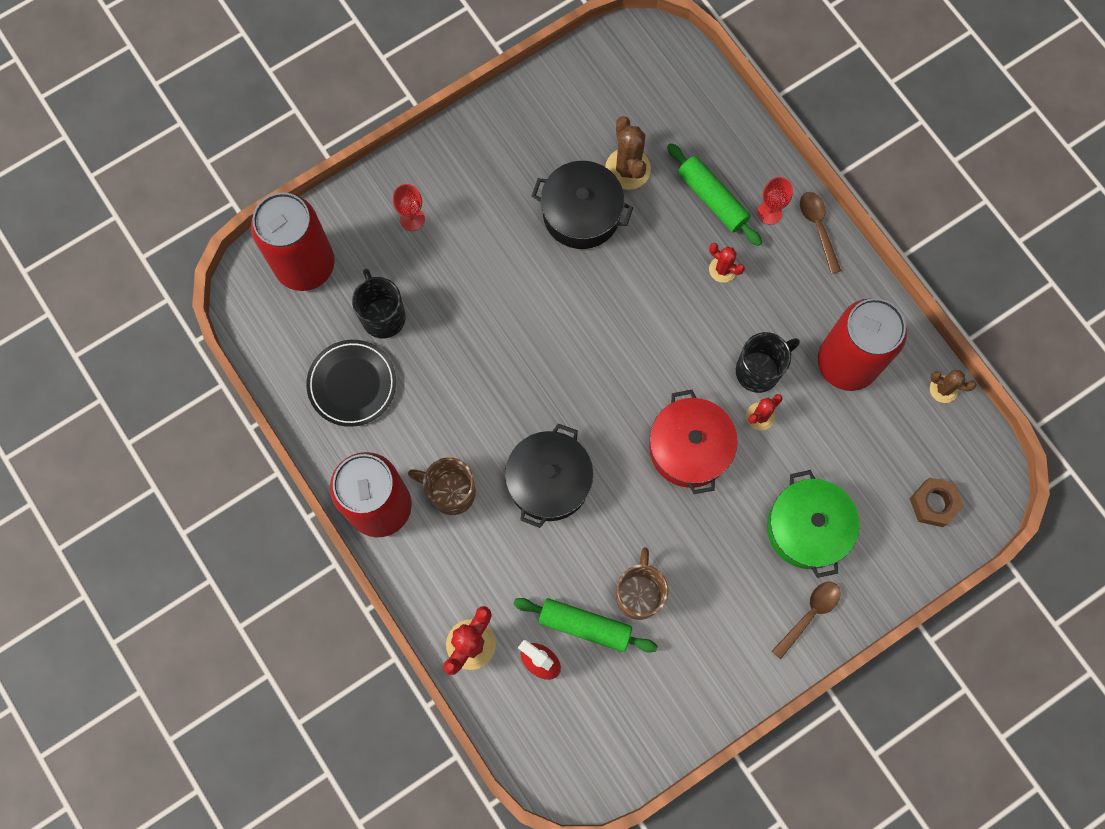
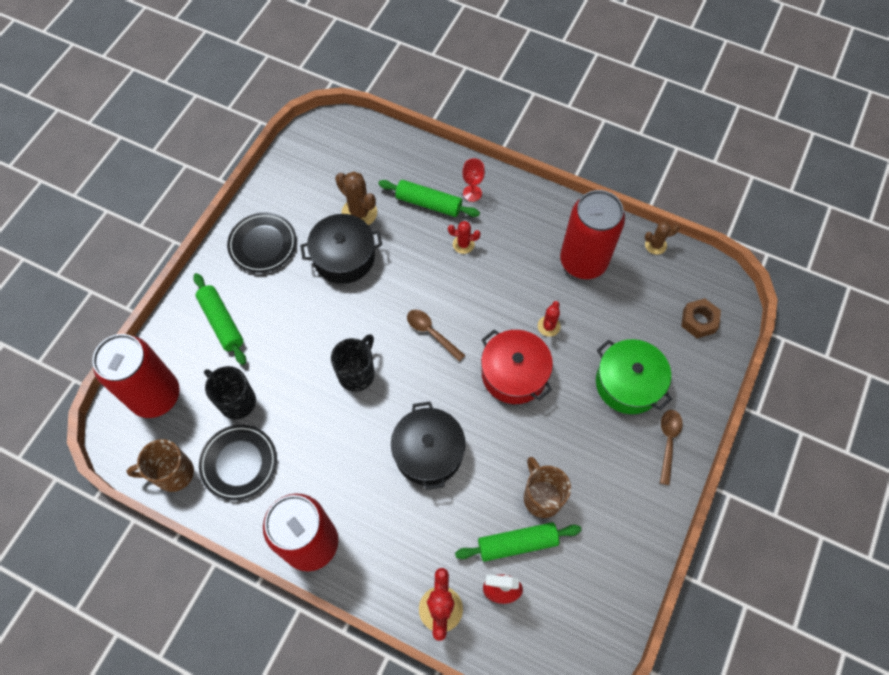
camera: 30 degrees left, 10 degrees down
red goblet [393,184,425,231] -> green rolling pin [193,273,246,365]
brown mug [408,457,476,515] -> brown mug moved to [126,439,194,492]
black mug [736,332,800,393] -> black mug moved to [331,334,375,392]
brown spoon [800,192,841,274] -> brown spoon moved to [407,310,466,362]
none -> black plate [227,212,297,273]

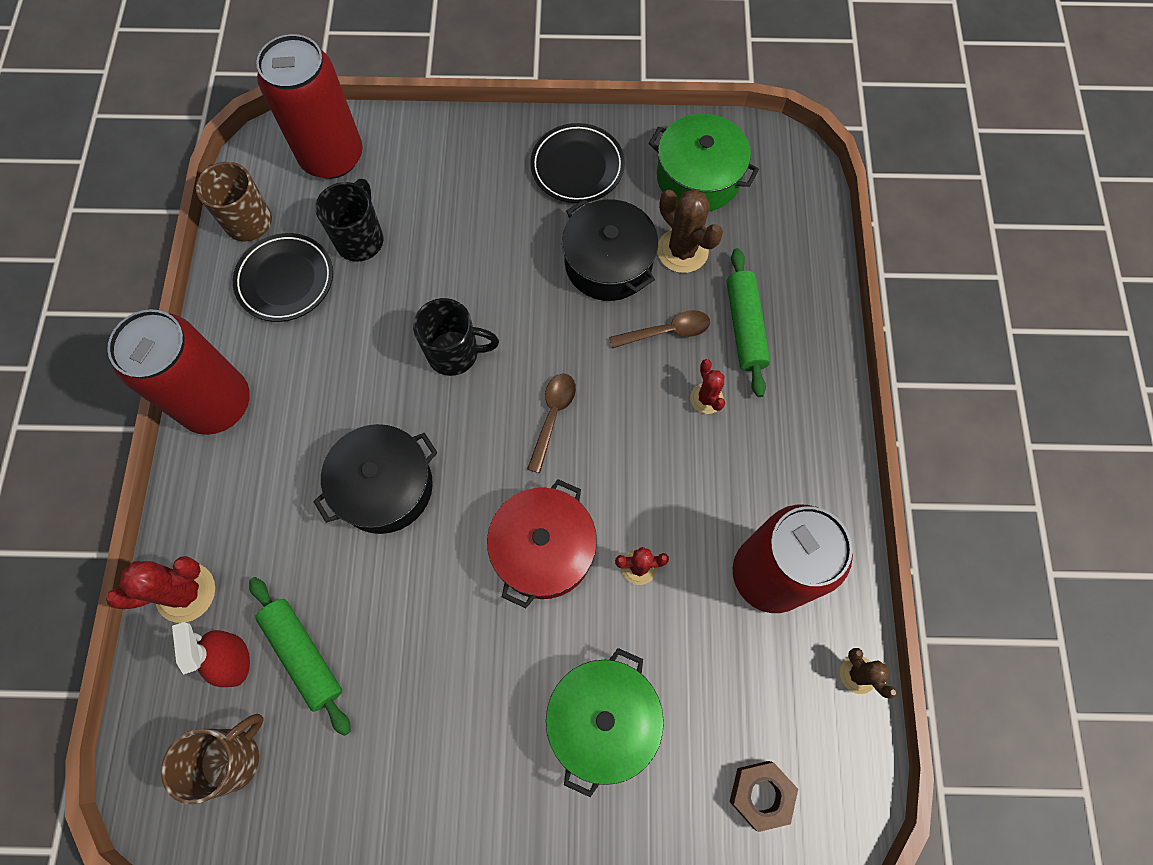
camera: 65 degrees right, 5 degrees up
green rolling pin [193,273,246,365] -> none
brown cactus [335,171,377,225] -> brown cactus turned 60 degrees counterclockwise [657,189,723,273]
red goblet [462,158,485,202] -> none
brown mug [524,457,571,518] -> brown mug moved to [161,714,263,804]
brown spoon [660,410,683,485] -> brown spoon moved to [609,310,710,348]
none -> green pot [649,114,759,211]

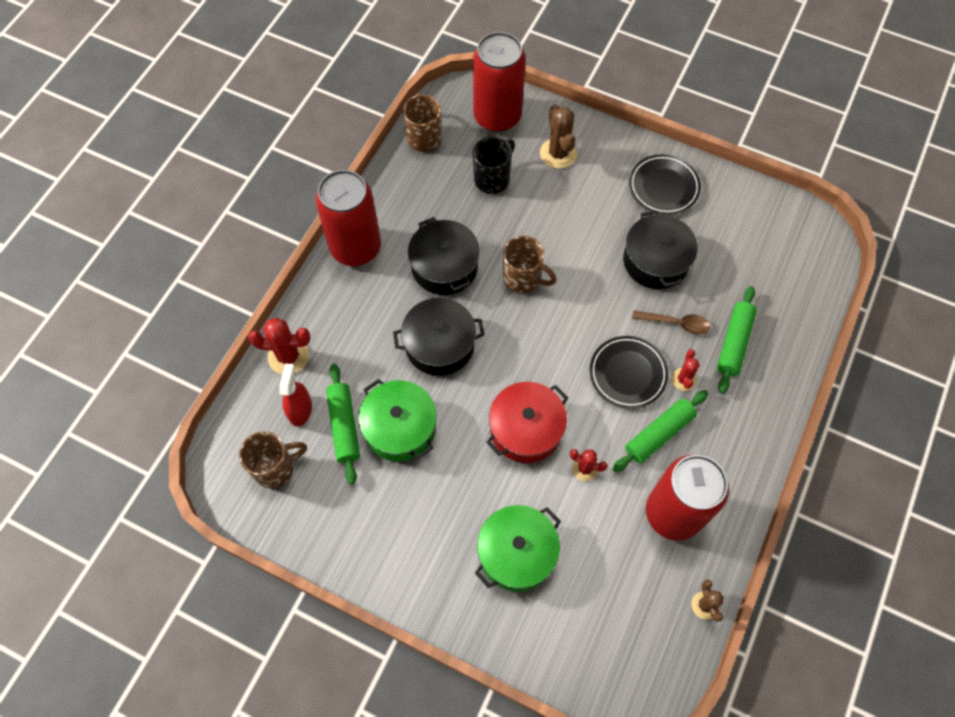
camera: 25 degrees right, 5 degrees down
black plate [233,233,333,322] -> black plate moved to [590,336,669,409]
black mug [413,298,499,376] -> brown mug [503,236,557,293]
brown spoon [527,374,576,473] -> none
green pot [649,114,759,211] -> green pot moved to [358,379,437,462]
brown cactus [657,189,723,273] -> brown cactus moved to [540,105,577,169]
brown nut [730,761,798,832] -> none
none -> black pot [408,217,480,295]
none -> green rolling pin [613,390,708,472]

